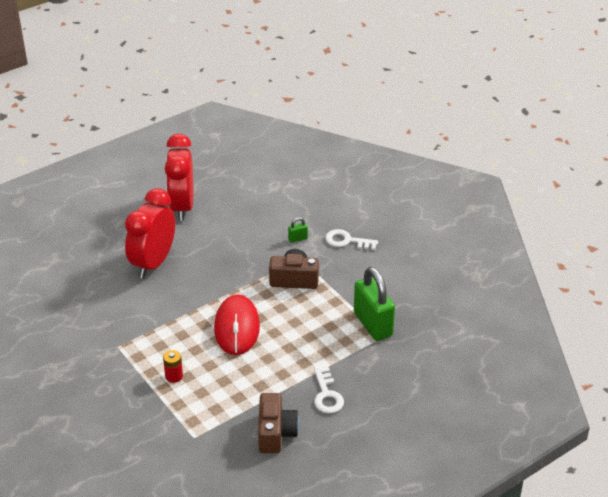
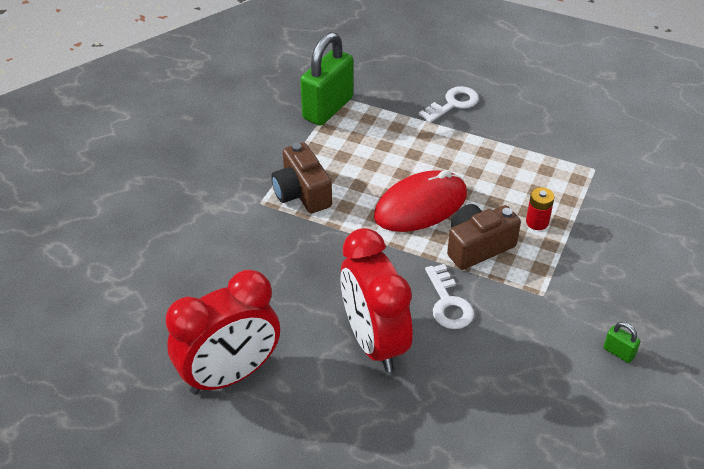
camera: 120 degrees left, 5 degrees up
red clock [125,188,175,278] -> red clock turned 75 degrees clockwise [340,228,413,372]
brown camera [258,393,299,453] -> brown camera moved to [447,204,521,270]
green padlock [288,217,308,243] -> green padlock moved to [603,322,640,363]
white key [325,229,378,250] -> white key moved to [425,264,474,329]

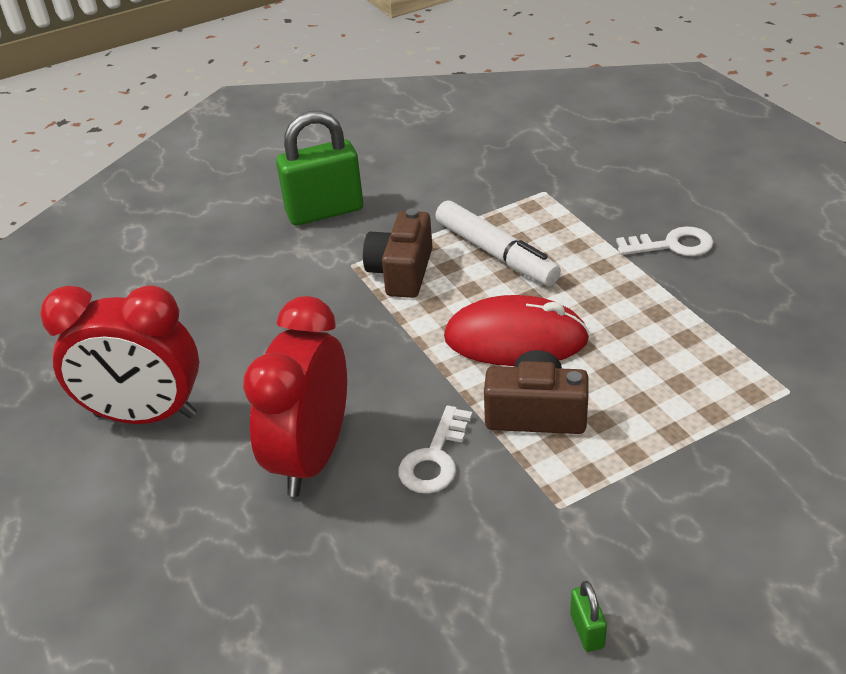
camera: 40 degrees right, 5 degrees down
green padlock [300,32,353,126] -> green padlock moved to [276,111,363,225]
red battery [526,187,554,230] -> none
none -> white marker [436,200,561,286]

